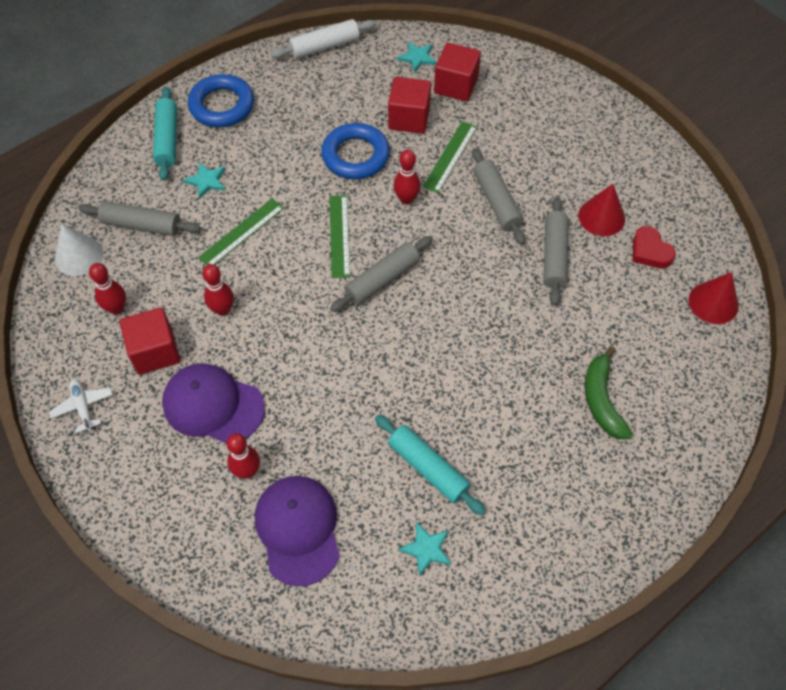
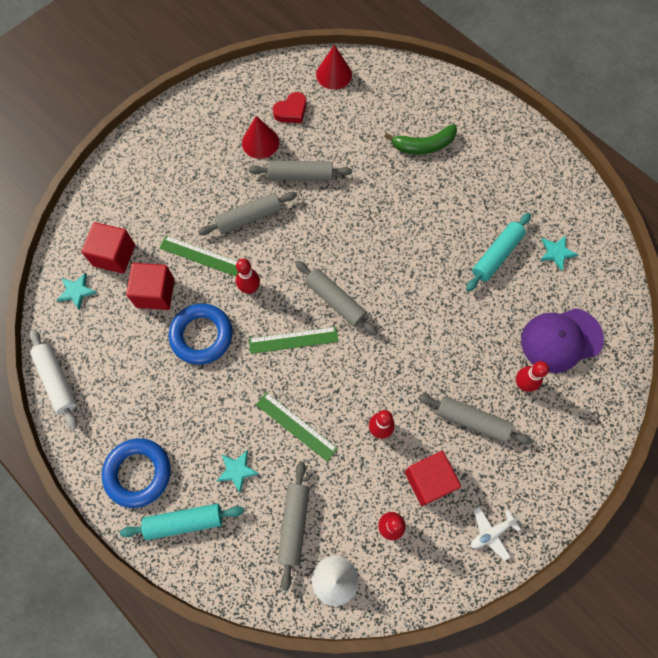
camera: 95 degrees left, 10 degrees up
purple cap [162,363,265,443] -> grey rolling pin [418,394,532,444]

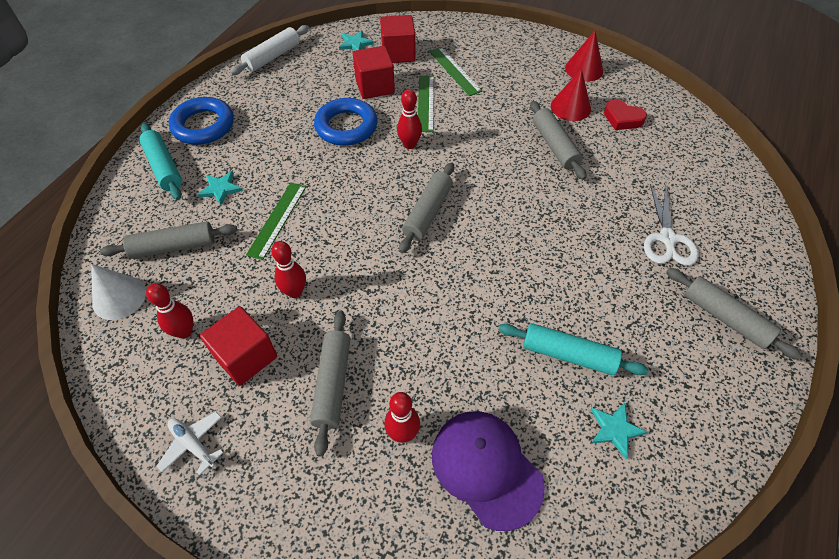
camera: 70 degrees right, 15 degrees down
grey rolling pin [198,192,297,235] -> grey rolling pin moved to [666,268,802,360]
green ruler [249,327,338,354] -> green ruler moved to [429,47,482,96]
red cone [316,45,352,90] -> red cone moved to [565,31,603,82]
green banana [384,124,457,154] -> white scissors [644,184,699,266]

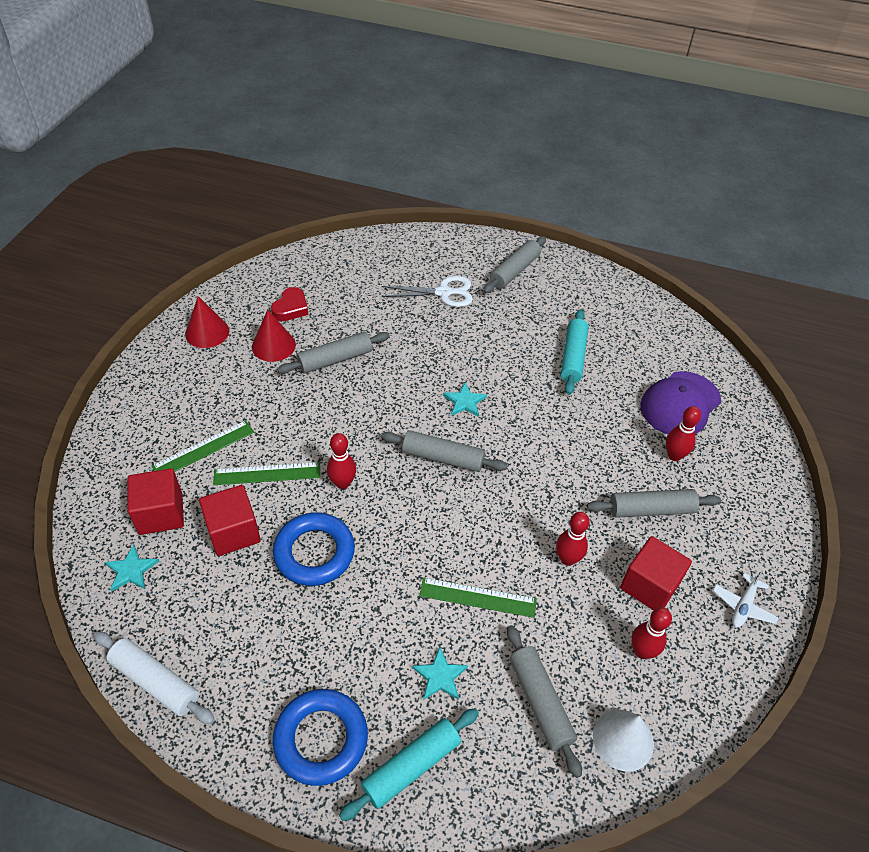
camera: 100 degrees left, 5 degrees down
turquoise star [590,403,647,459] -> turquoise star moved to [443,383,487,417]

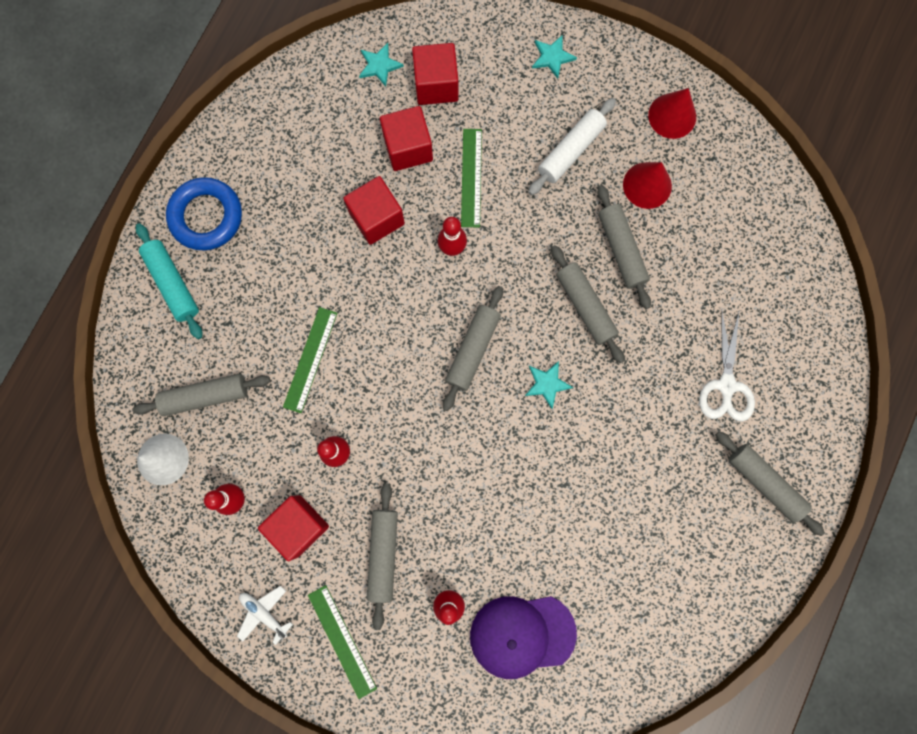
camera: 100 degrees right, 30 degrees up
white rolling pin [94,631,215,724] -> white rolling pin moved to [528,98,616,195]
green ruler [152,420,254,472] -> green ruler moved to [308,585,377,699]
red heart [271,287,309,321] -> none
blue ring [273,512,355,586] -> red cube [343,176,405,245]
turquoise star [412,647,468,700] -> turquoise star moved to [532,35,577,79]
turquoise rolling pin [561,309,589,395] -> none
purple cap [640,371,721,434] -> purple cap turned 60 degrees counterclockwise [470,596,577,679]
none -> grey rolling pin [551,245,625,363]

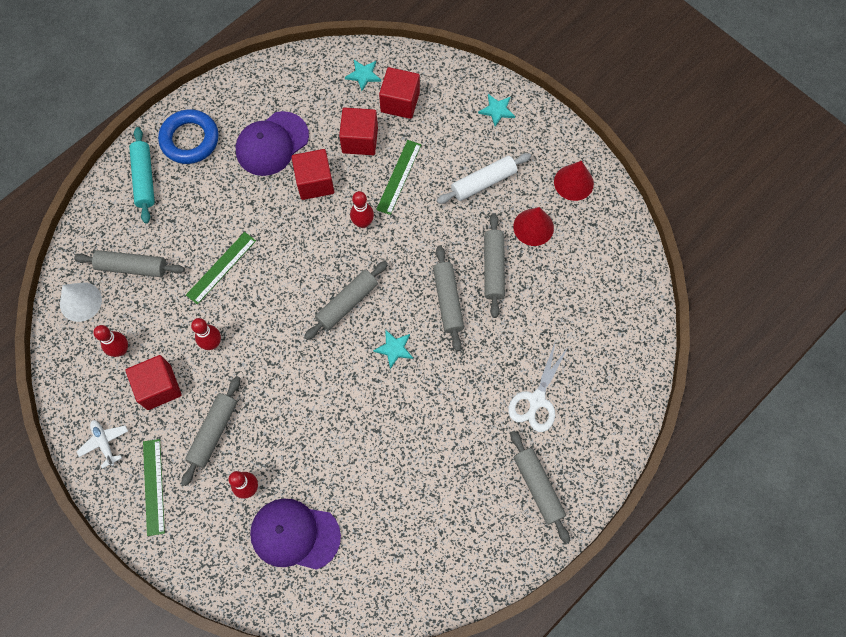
camera: 20 degrees right, 10 degrees down
none -> purple cap [236,111,309,176]

